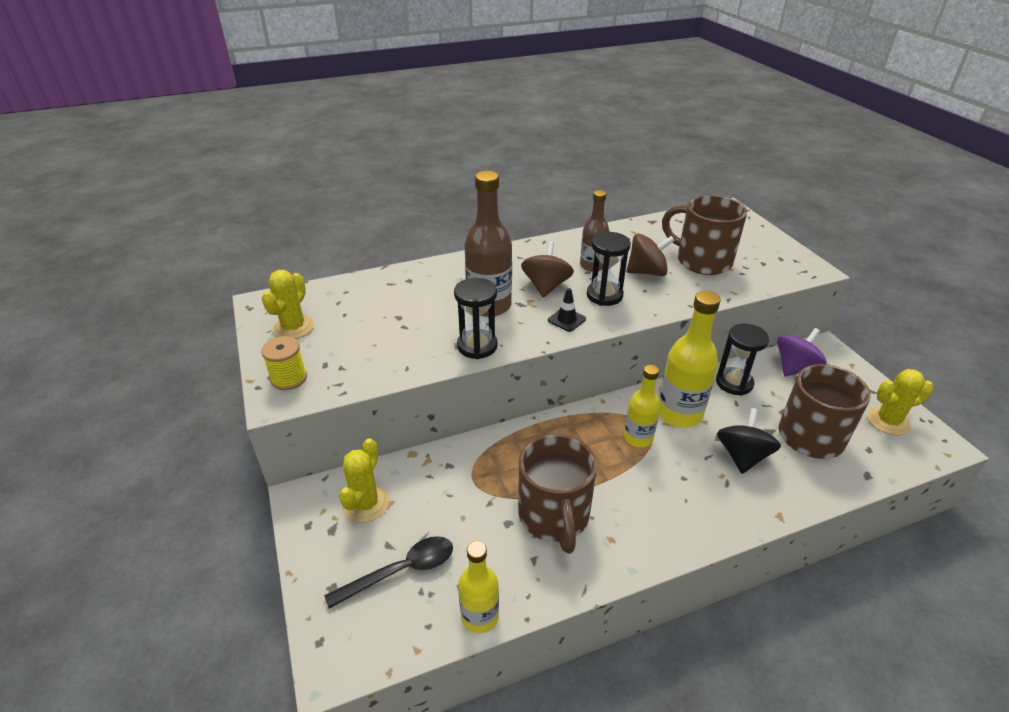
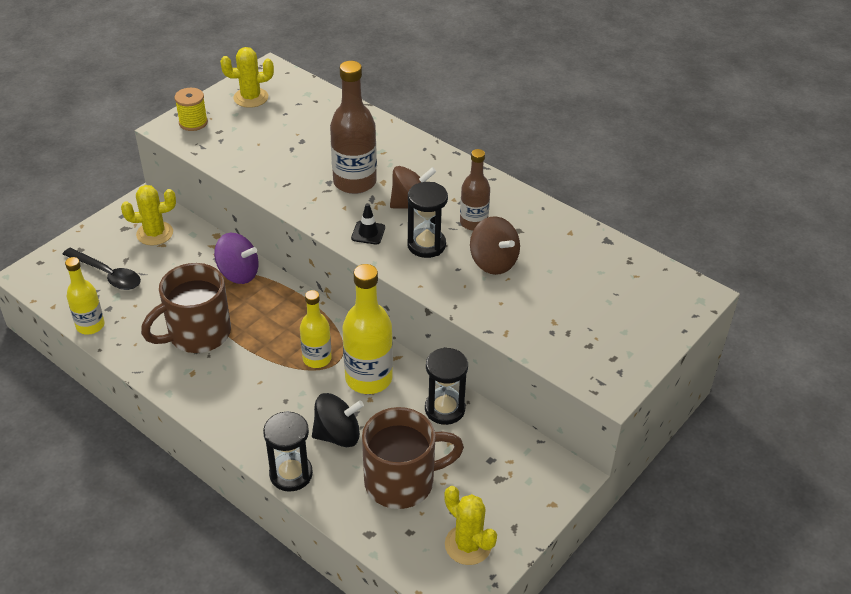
camera: 60 degrees right, 5 degrees up
black hourglass [454,278,498,359] -> black hourglass moved to [263,411,313,492]
brown mug [662,195,747,275] -> none
purple spinning top [777,328,827,376] -> purple spinning top moved to [214,233,259,284]

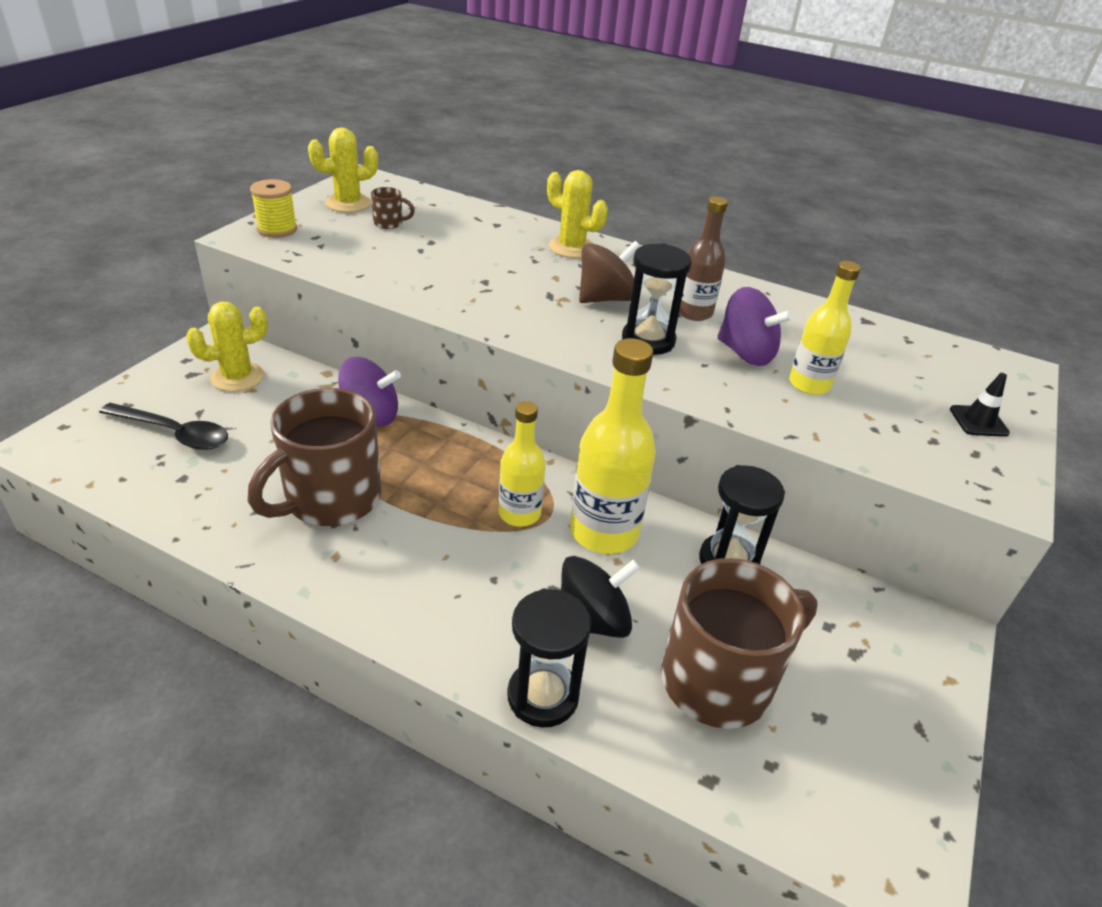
camera: 15 degrees left, 5 degrees down
yellow bottle [65,257,105,335] -> yellow bottle moved to [789,261,861,395]
brown bottle [330,61,377,194] -> none
black traffic cone [351,203,385,245] -> black traffic cone moved to [950,373,1010,437]
yellow cactus [444,486,497,565] -> yellow cactus moved to [547,170,608,258]
brown spinning top [470,216,520,275] -> purple spinning top [717,287,793,366]
none -> brown mug [371,187,415,229]

